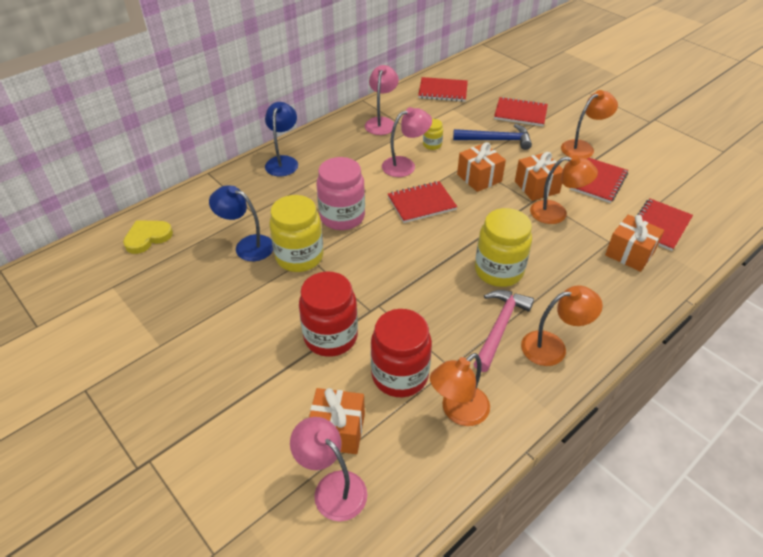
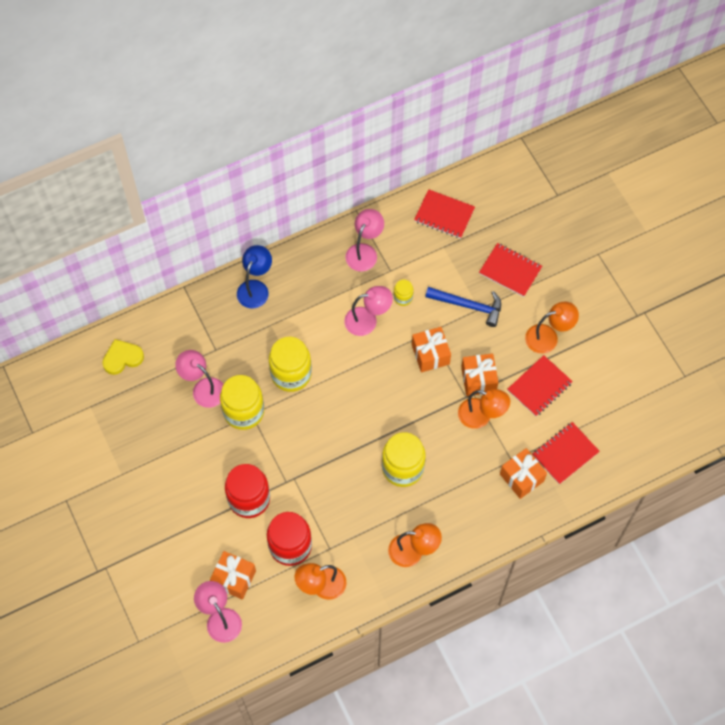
camera: 15 degrees right, 20 degrees up
blue lamp [209,185,273,261] -> pink lamp [175,350,224,408]
pink jar [317,157,365,230] -> yellow jar [269,337,312,392]
red notebook [388,181,457,223] -> none
pink hammer [474,290,534,372] -> none

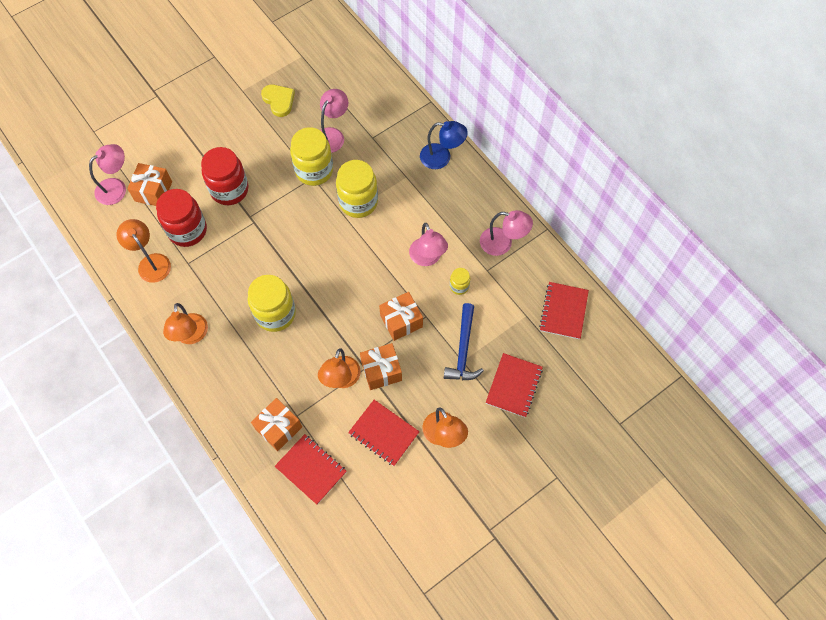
camera: 80 degrees right, 0 degrees up
yellow heart [102,339,144,375] -> yellow heart moved to [261,85,295,117]

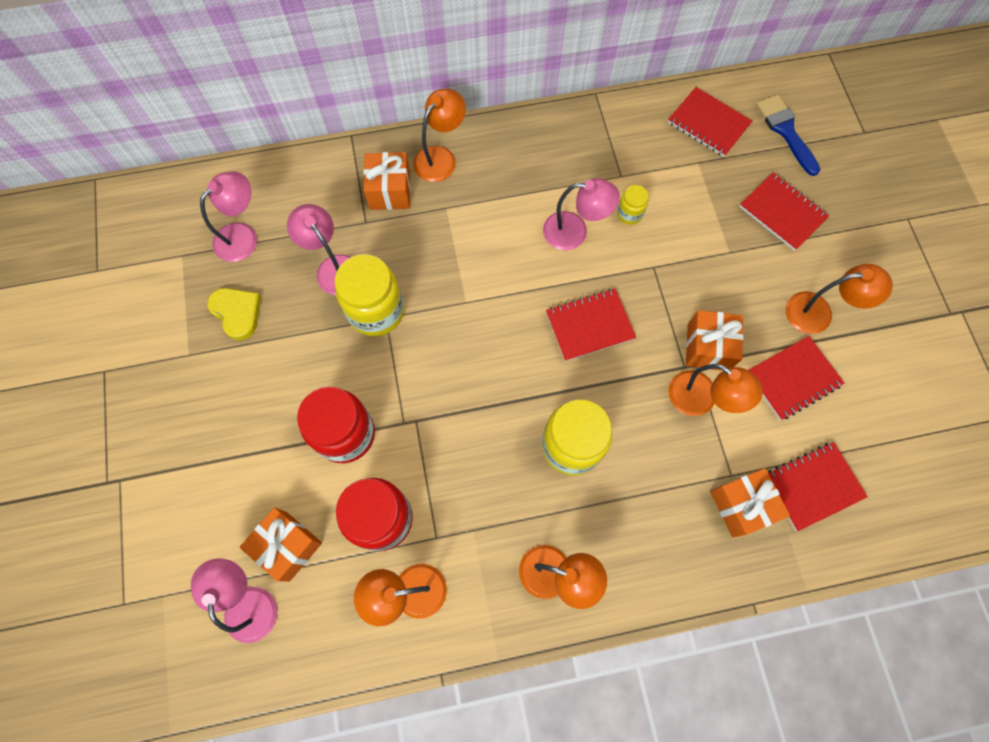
camera: 65 degrees left, 5 degrees up
yellow heart [261,85,295,117] -> yellow heart turned 60 degrees clockwise [207,288,261,340]
yellow jar [336,160,378,218] -> none
orange gift [379,292,423,341] -> orange gift moved to [363,152,411,210]
blue lamp [420,121,468,169] -> orange lamp [413,89,466,182]
blue hammer [444,303,484,380] -> none
pink lamp [480,210,533,256] -> pink lamp moved to [200,171,257,262]
none -> red notebook [546,289,636,361]
none -> blue brush [756,95,820,176]

